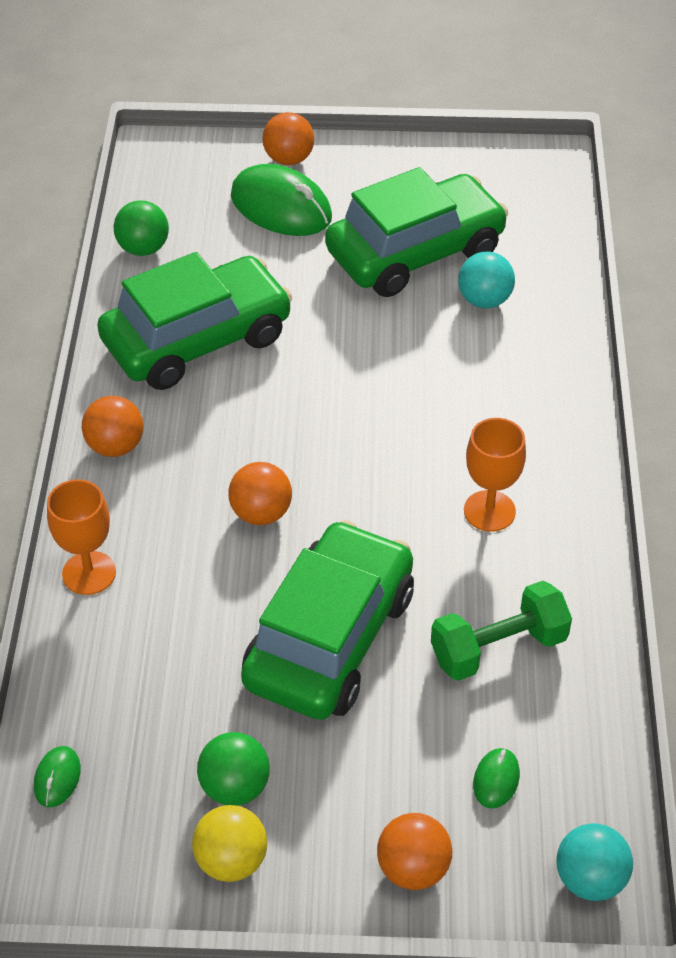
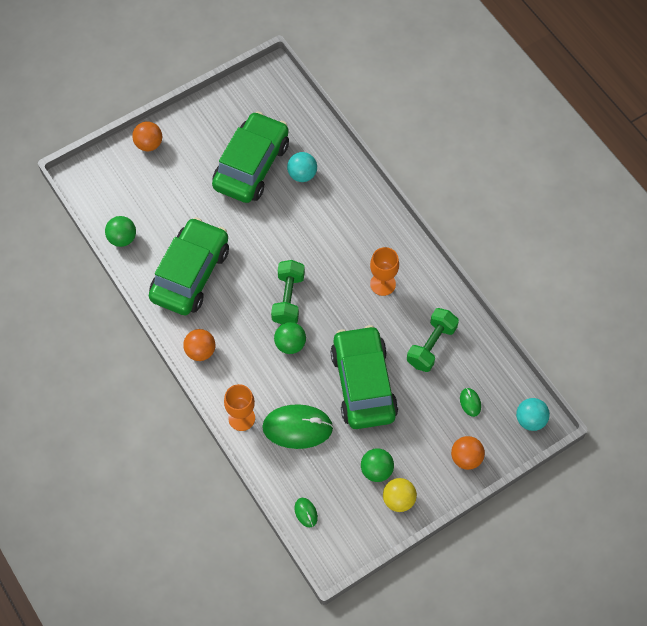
camera: 35 degrees left, 15 degrees up
orange ball [228,462,292,525] -> green ball [274,322,306,354]
green mouse [231,164,332,236] -> green mouse moved to [262,404,333,449]
none -> green dumbbell [271,260,305,324]

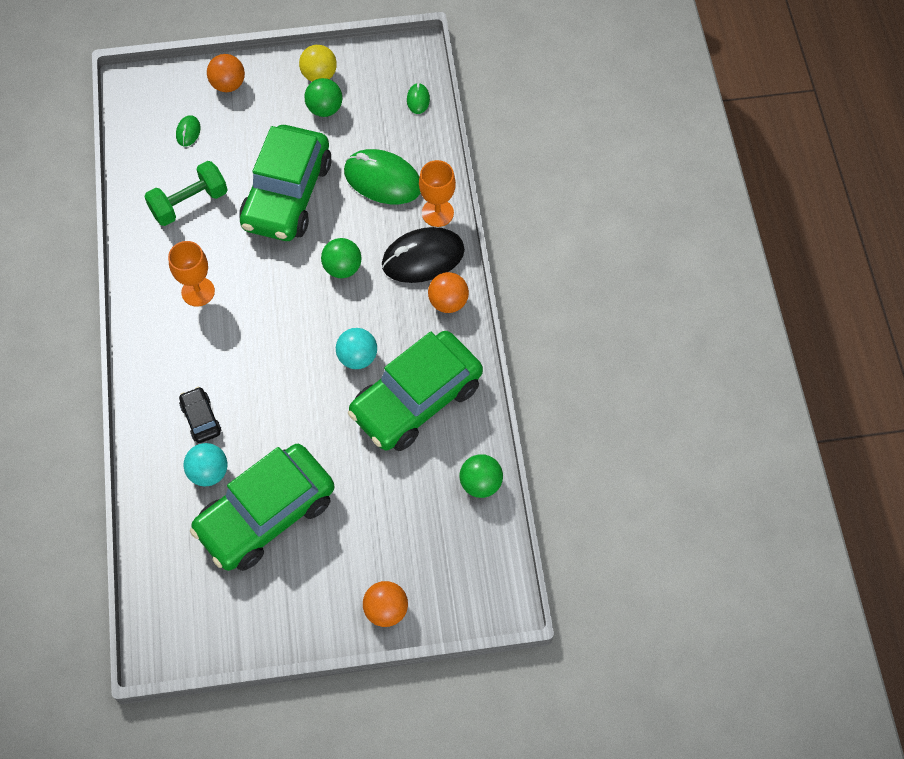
camera: 155 degrees left, 0 degrees up
green dumbbell [271,260,305,324] -> none
turquoise ball [516,398,550,431] -> turquoise ball moved to [336,328,377,369]
none -> black car [179,387,221,443]
none -> black mouse [382,227,465,283]

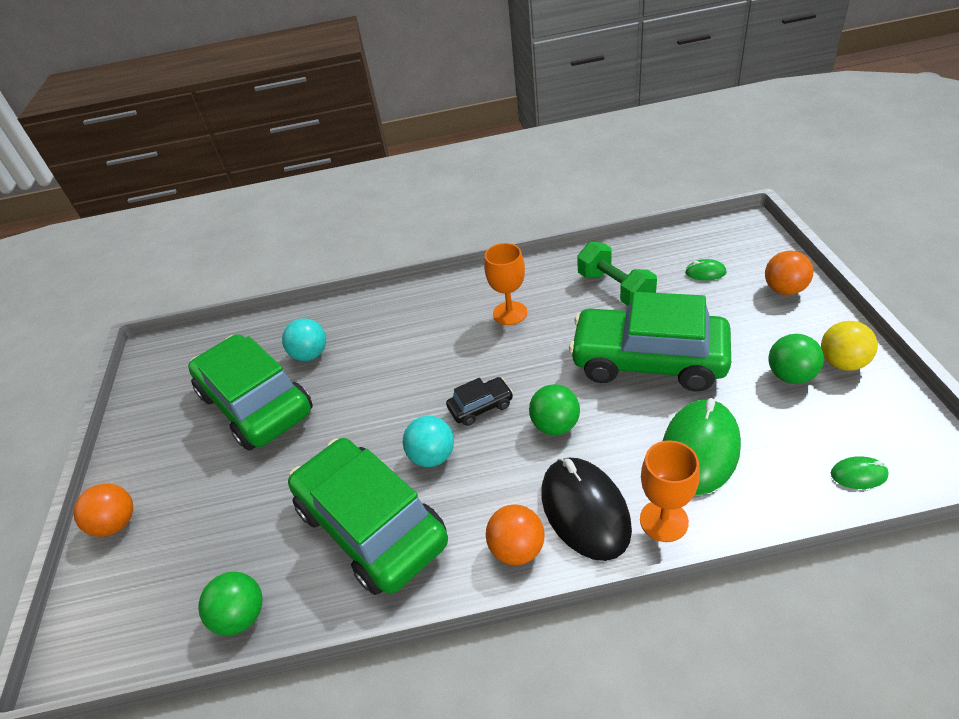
camera: 95 degrees right, 20 degrees down
black car [179,387,221,443] -> black car moved to [446,377,513,426]

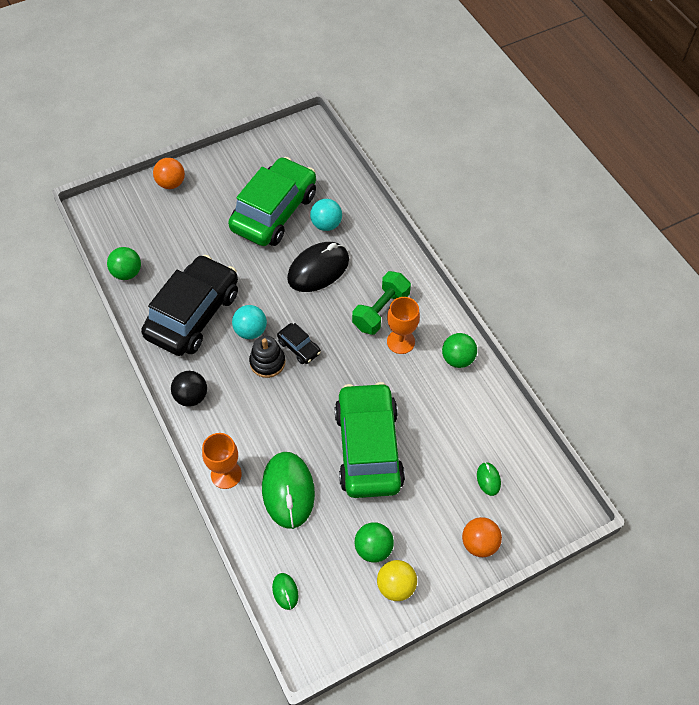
camera: 65 degrees right, 15 degrees up
green car [288,438,448,595] -> black car [141,255,238,356]
orange ball [486,504,545,565] -> black ball [171,371,207,407]
green ball [529,384,580,435] -> green ball moved to [442,333,477,368]
black mouse [541,458,632,561] -> black mouse moved to [287,242,349,292]
green dumbbell [577,242,657,306] -> green dumbbell moved to [352,271,411,335]
green mouse [663,398,741,495] -> green mouse turned 75 degrees clockwise [262,452,315,529]
none -> black stacking toy [249,336,285,378]

